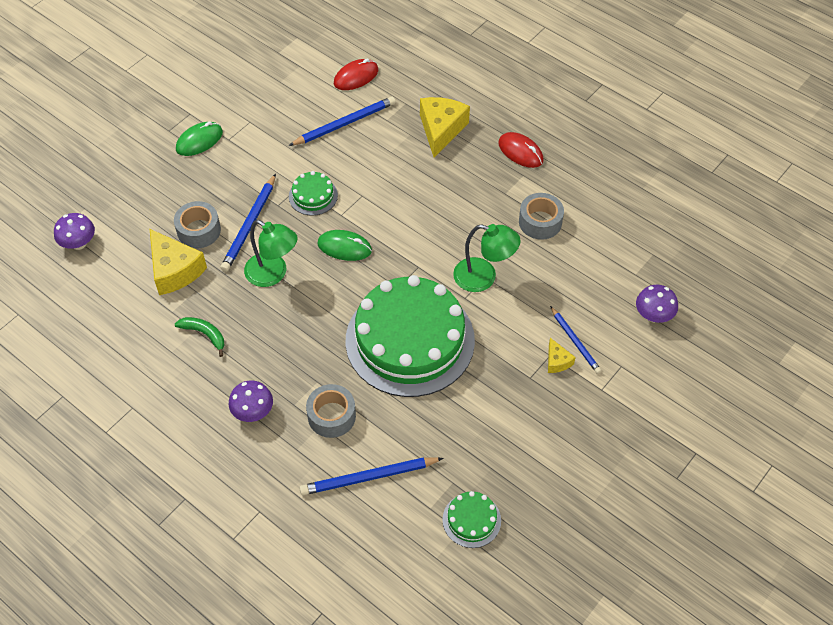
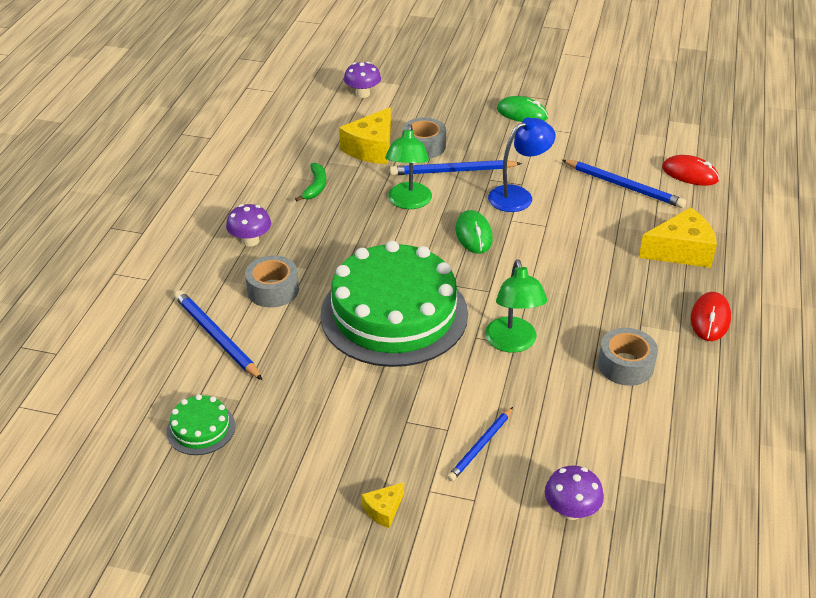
camera: 65 degrees right, 15 degrees down
green cake [289,171,338,216] -> blue lamp [488,117,556,212]
yellow cheese [548,338,576,373] -> yellow cheese moved to [362,482,404,528]

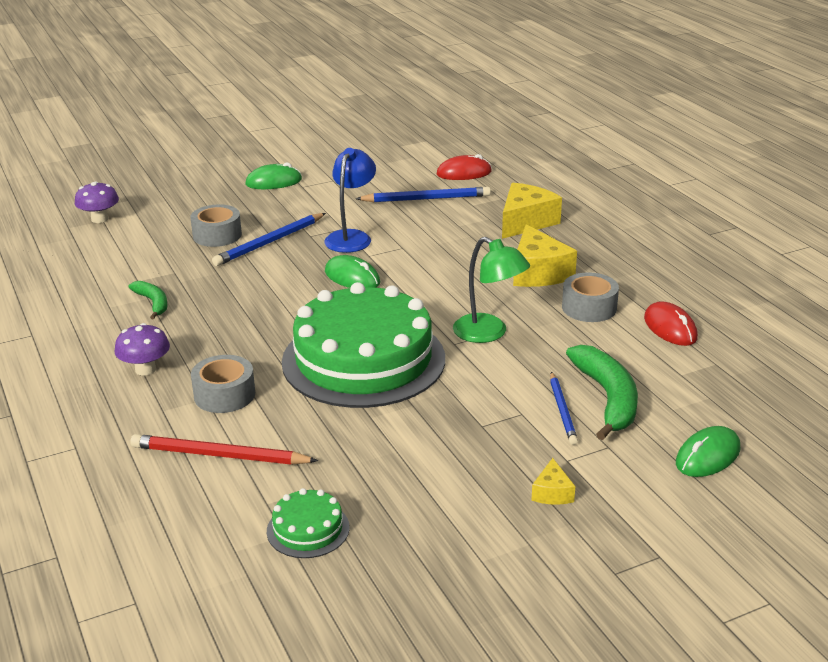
camera: 40 degrees left, 10 degrees down
blue pencil [174,290,262,380] -> red pencil [130,434,318,465]
yellow cheese [339,107,391,164] -> yellow cheese moved to [513,224,577,287]
green lamp [385,124,432,209] -> none
purple mushroom [545,466,604,520] -> none
red mouse [691,292,731,341] -> red mouse moved to [644,301,698,346]
none -> green banana [566,345,638,440]
none -> green mouse [676,426,740,477]

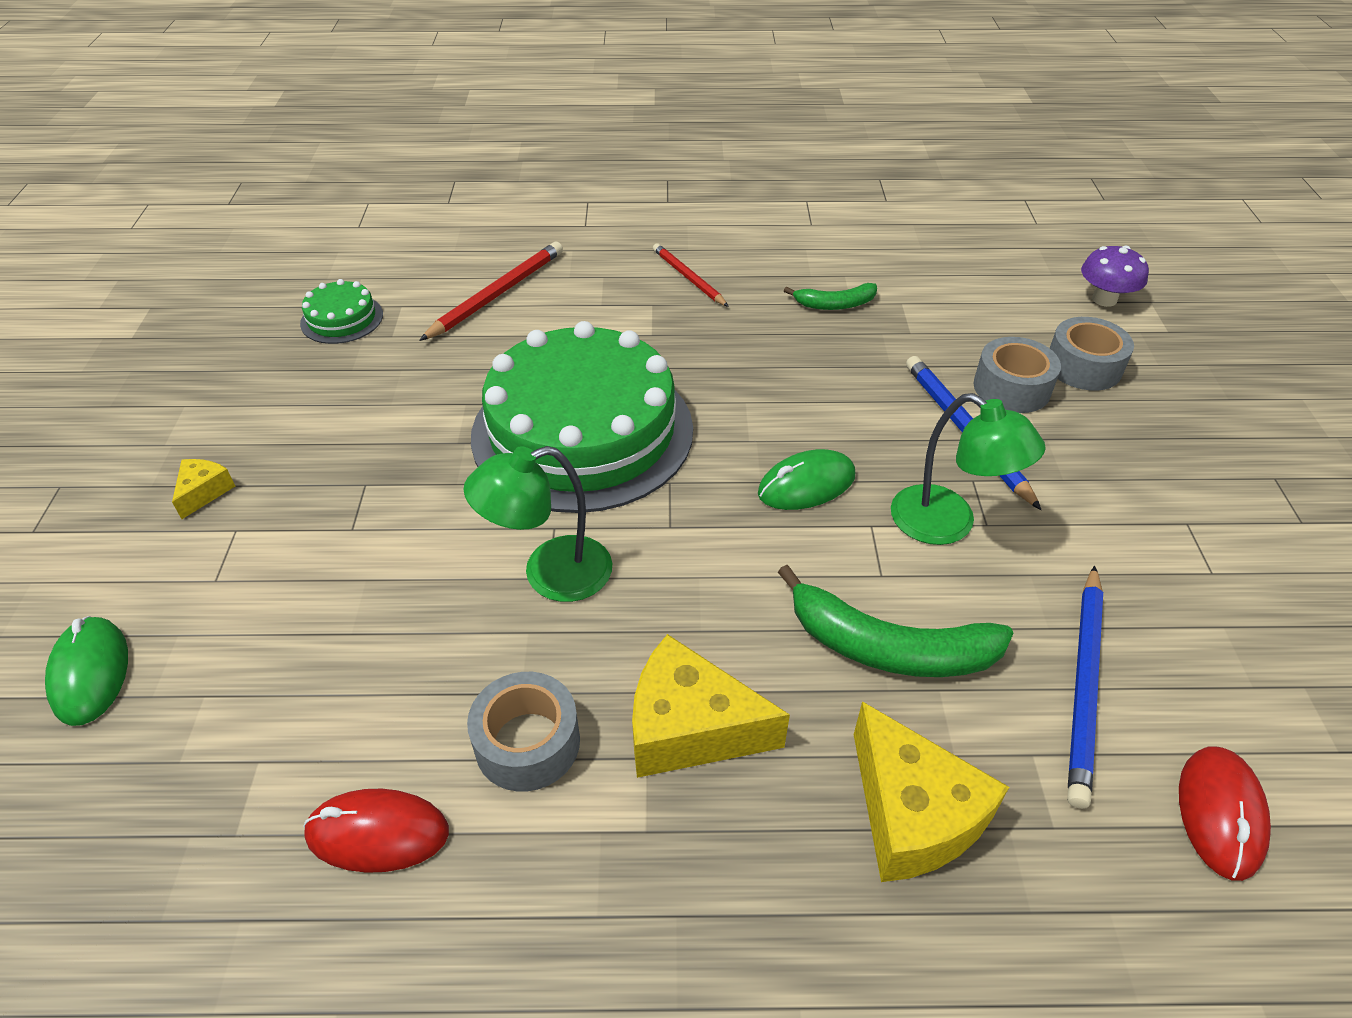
camera: 115 degrees right, 15 degrees up
purple mushroom [115,323,170,376] -> red pencil [653,243,729,307]
grey tape [191,355,255,413] -> grey tape moved to [1050,317,1134,391]
green mouse [245,162,302,189] -> none
blue lamp [324,148,376,253] -> green lamp [891,393,1046,545]
yellow cheese [531,458,575,505] -> yellow cheese turned 75 degrees clockwise [172,459,235,519]
blue pencil [550,372,578,445] -> none
green banana [566,345,638,440] -> green banana moved to [778,565,1014,677]

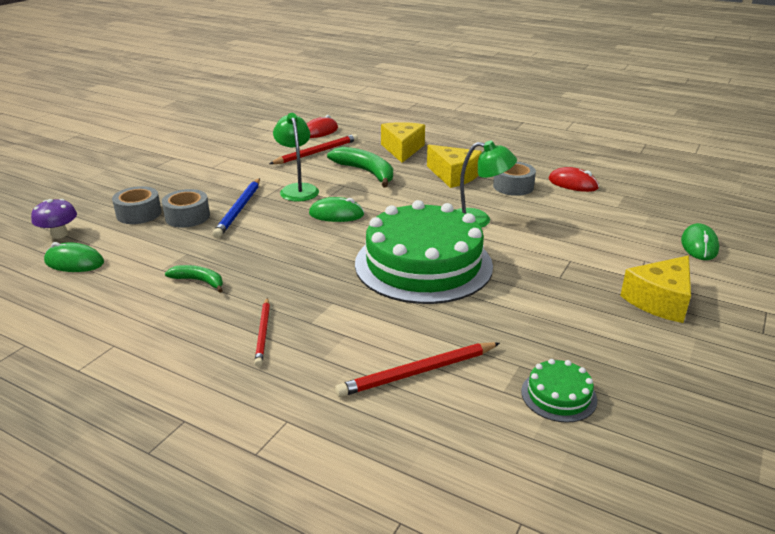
camera: 150 degrees left, 15 degrees down
yellow cheese [172,459,235,519] -> yellow cheese [620,256,691,323], size x2.02
blue pencil [1067,565,1103,809] -> red pencil [269,134,358,164]
none -> green mouse [44,242,104,272]

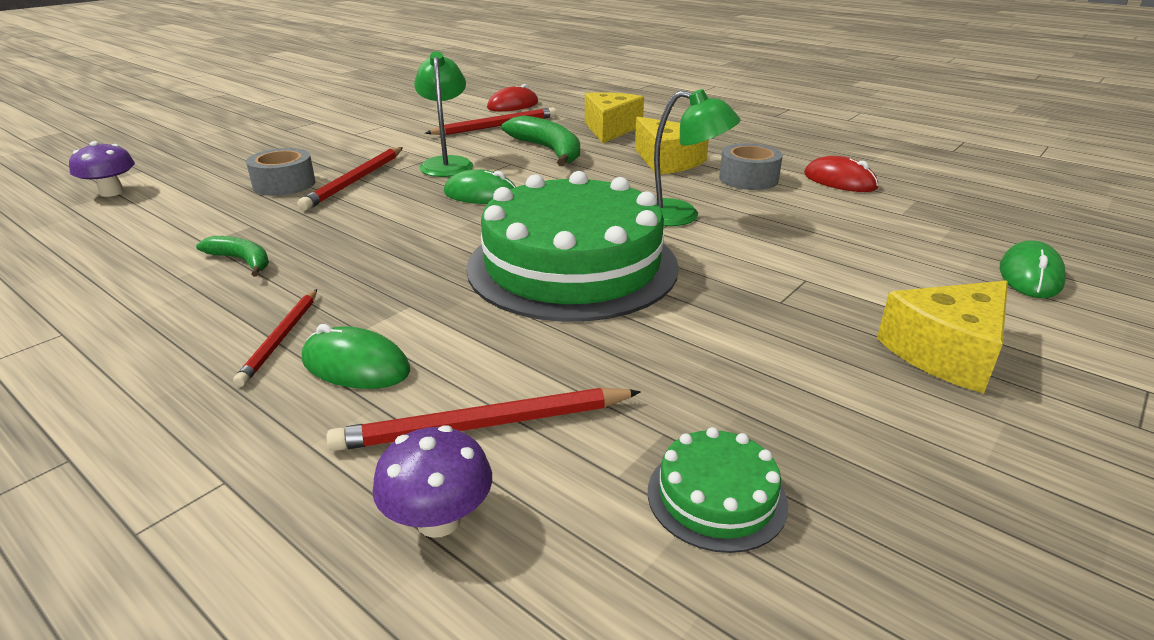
camera: 10 degrees right, 0 degrees up
green mouse [44,242,104,272] -> green mouse moved to [302,324,410,389]
grey tape [112,186,161,224] -> none
blue pencil [212,178,260,238] -> red pencil [297,147,403,211]
none -> purple mushroom [373,425,492,538]

